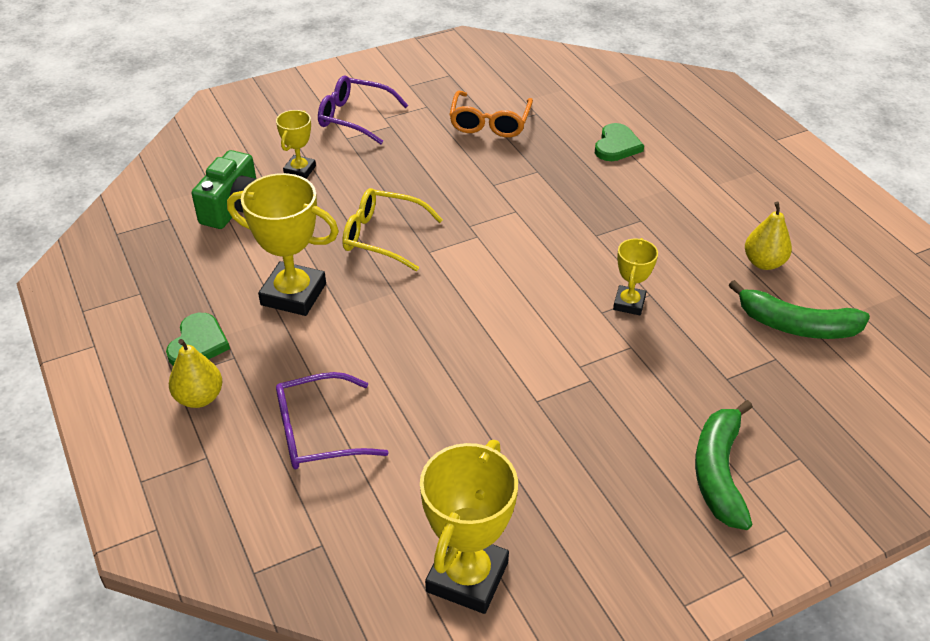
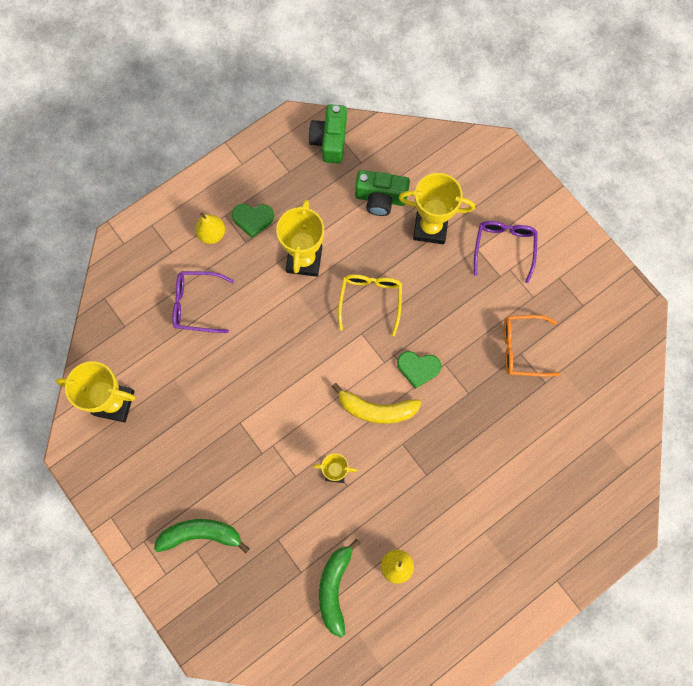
camera: 80 degrees right, 30 degrees up
yellow trophy [276,110,316,179] -> yellow trophy [399,173,475,244], size x1.81
purple glasses [276,372,389,469] -> purple glasses turned 60 degrees counterclockwise [172,271,234,333]
green heart [595,123,644,161] -> green heart moved to [397,351,441,389]
none -> green camera [309,104,347,164]
none -> yellow banana [332,383,421,424]

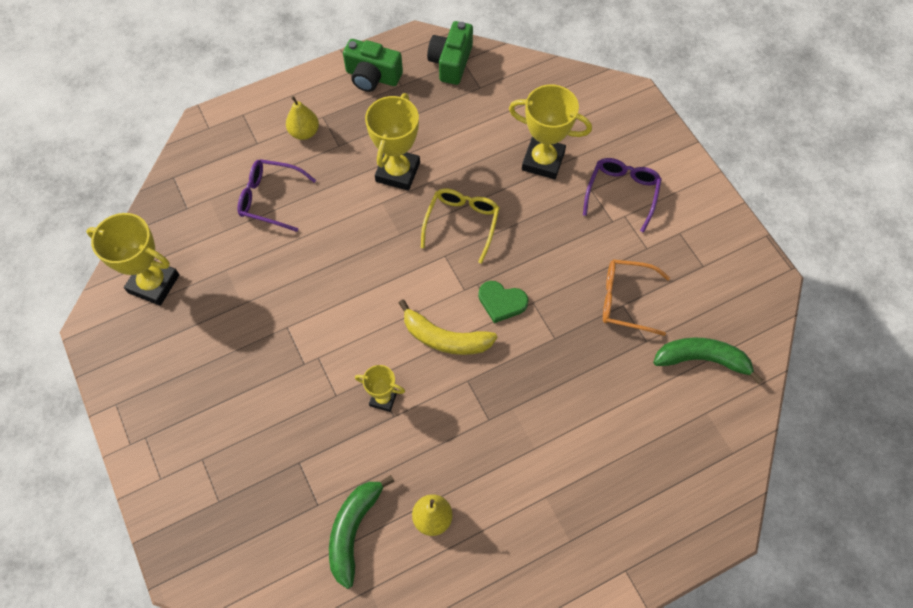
camera: 10 degrees right, 10 degrees down
green banana [154,519,250,554] -> green banana moved to [653,338,763,384]
green heart [232,204,274,238] -> none
green camera [355,170,410,216] -> green camera moved to [343,39,403,92]

